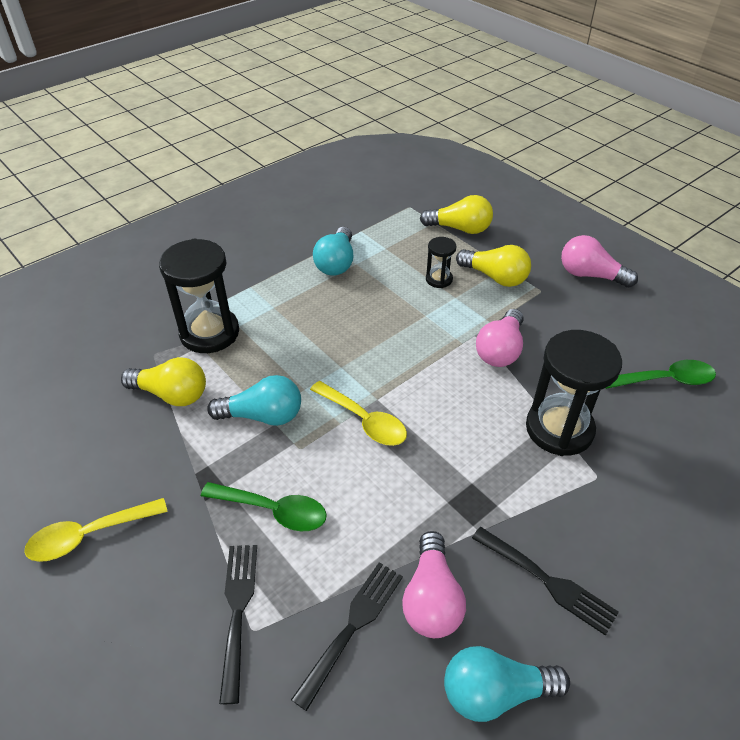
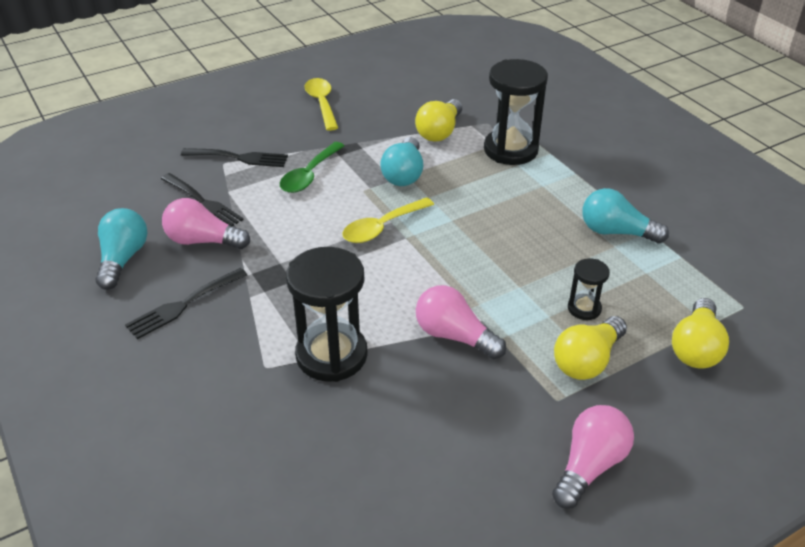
camera: 100 degrees right, 5 degrees down
green spoon [606,360,716,389] -> none

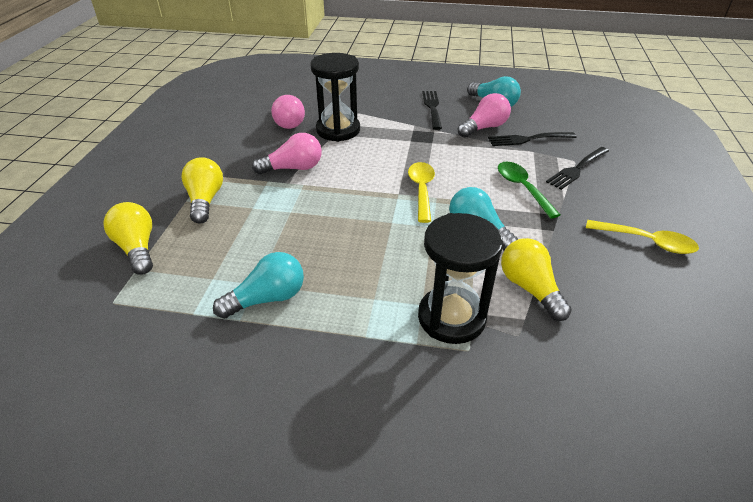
camera: 130 degrees right, 0 degrees up
pink light bulb [552,405,634,509] -> pink light bulb moved to [271,95,305,129]
black hourglass [568,258,610,320] -> none

